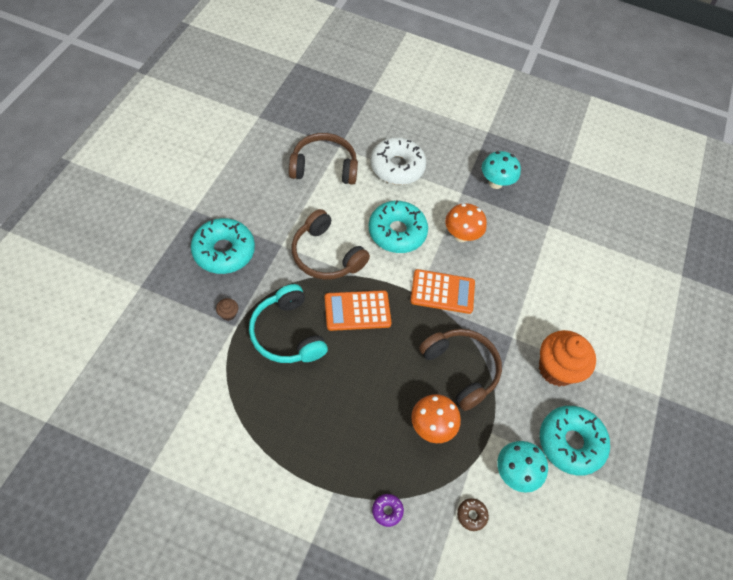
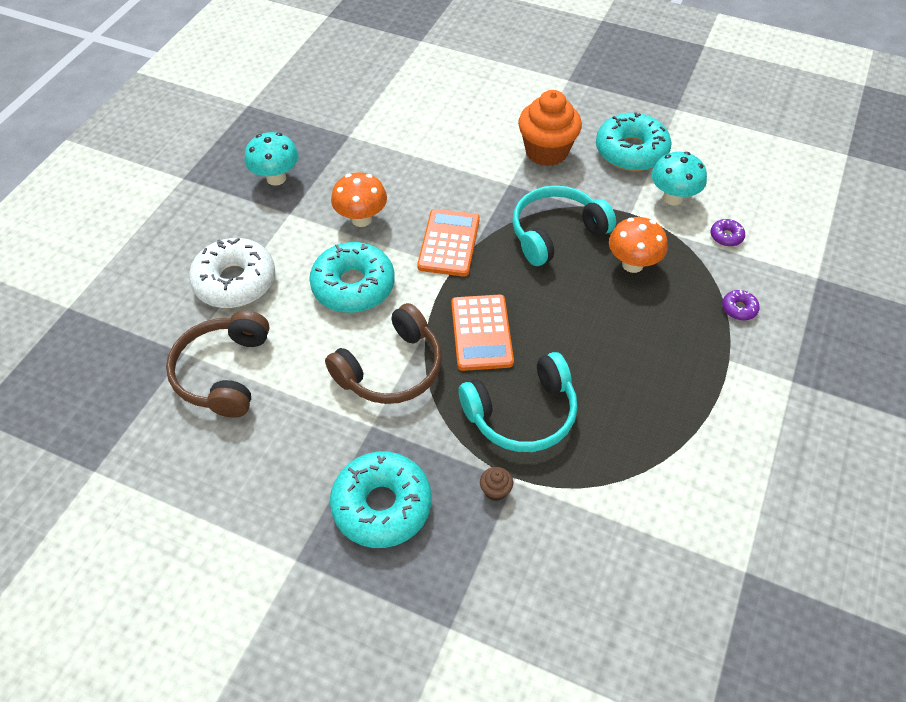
camera: 80 degrees left, 5 degrees down
brown headphones [419,329,502,411] -> turquoise headphones [512,185,616,266]
brown donut [457,498,489,531] -> purple donut [711,219,745,247]

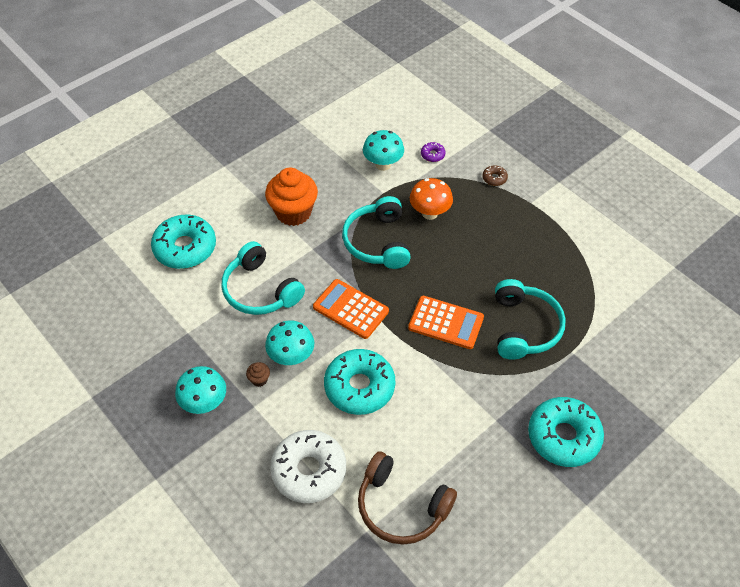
camera: 65 degrees left, 0 degrees up
brown headphones [325,303,442,404] -> none
orange mushroom [331,172,387,227] -> turquoise mushroom [265,320,314,365]
brown cupcake [480,467,513,501] -> brown cupcake moved to [246,362,270,387]
turquoise donut [596,112,672,171] -> turquoise donut moved to [151,215,216,269]
purple donut [722,290,760,321] -> brown donut [482,165,508,186]
none -> turquoise headphones [222,241,305,315]

